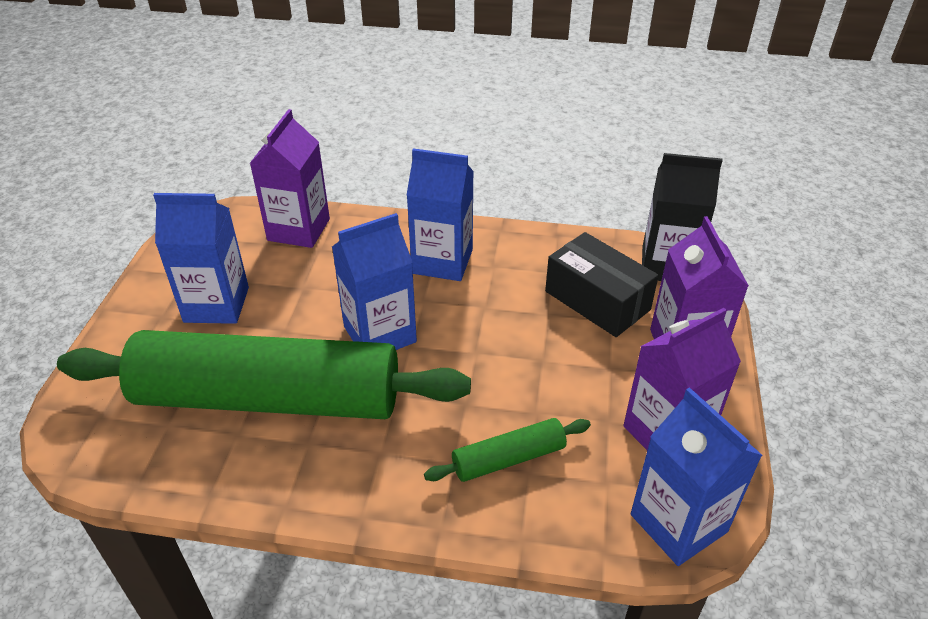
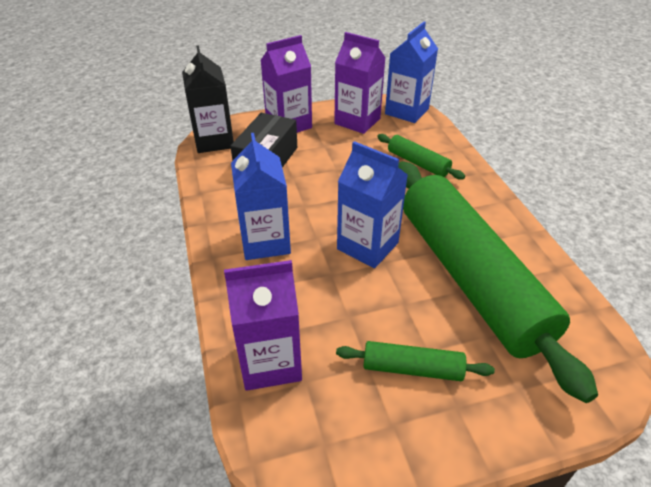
camera: 115 degrees left, 0 degrees up
blue carton [153,193,249,324] -> green rolling pin [336,341,495,381]

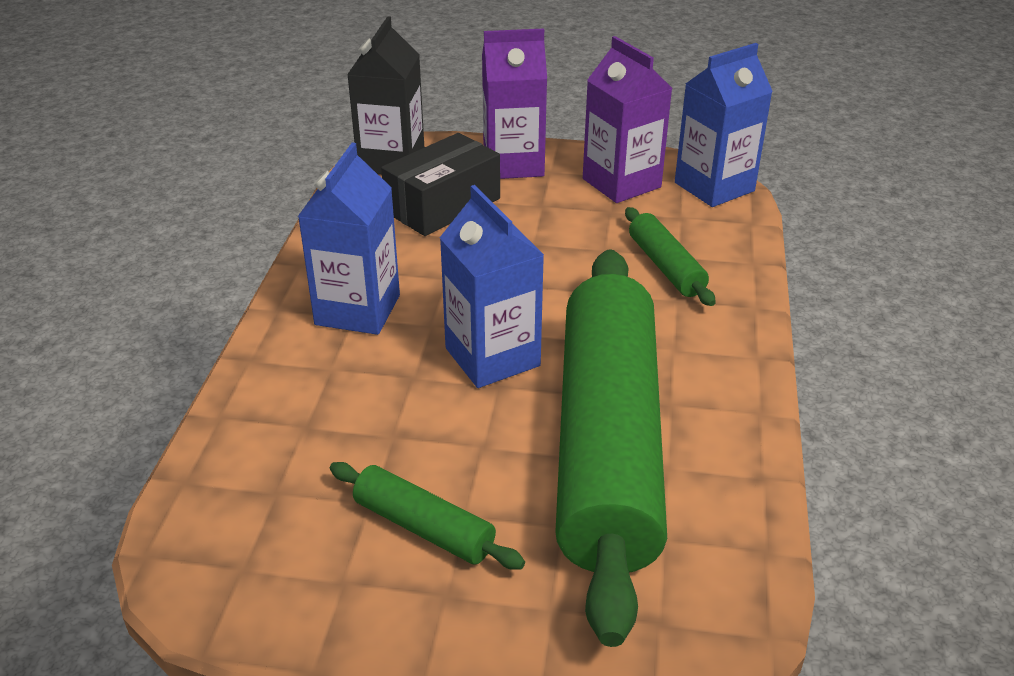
camera: 25 degrees right, 5 degrees down
purple carton [224,260,302,391] -> none

